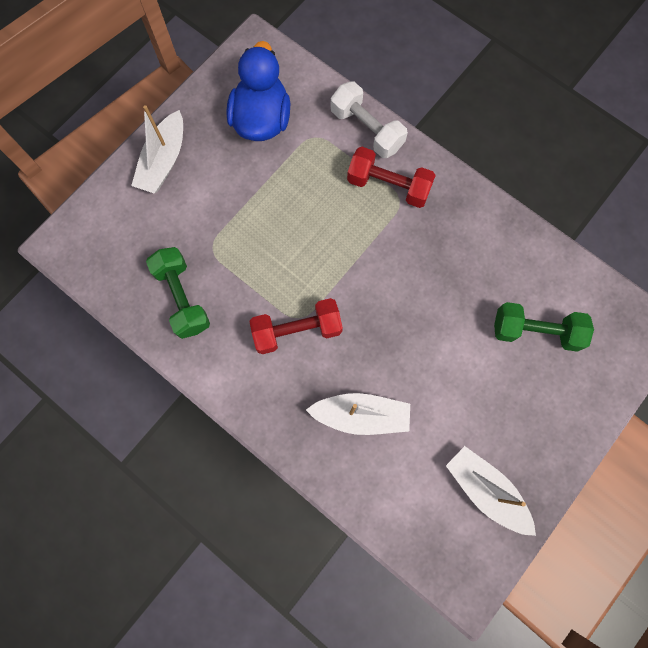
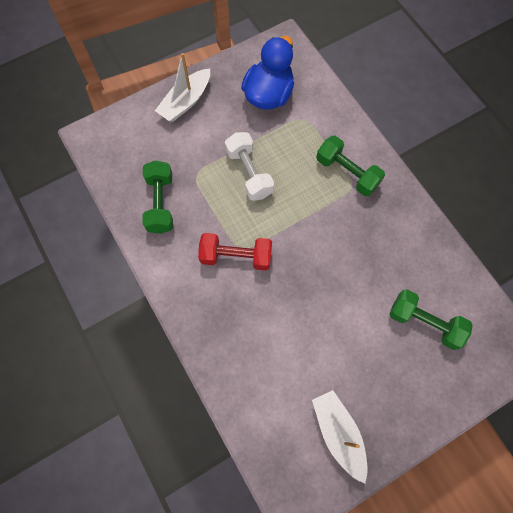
camera: 20 degrees right, 5 degrees down
white boat [306,393,410,435] -> none
white dumbbell [331,81,408,158] -> white dumbbell moved to [225,132,274,201]
red dumbbell [347,147,436,208] -> green dumbbell [316,136,385,196]

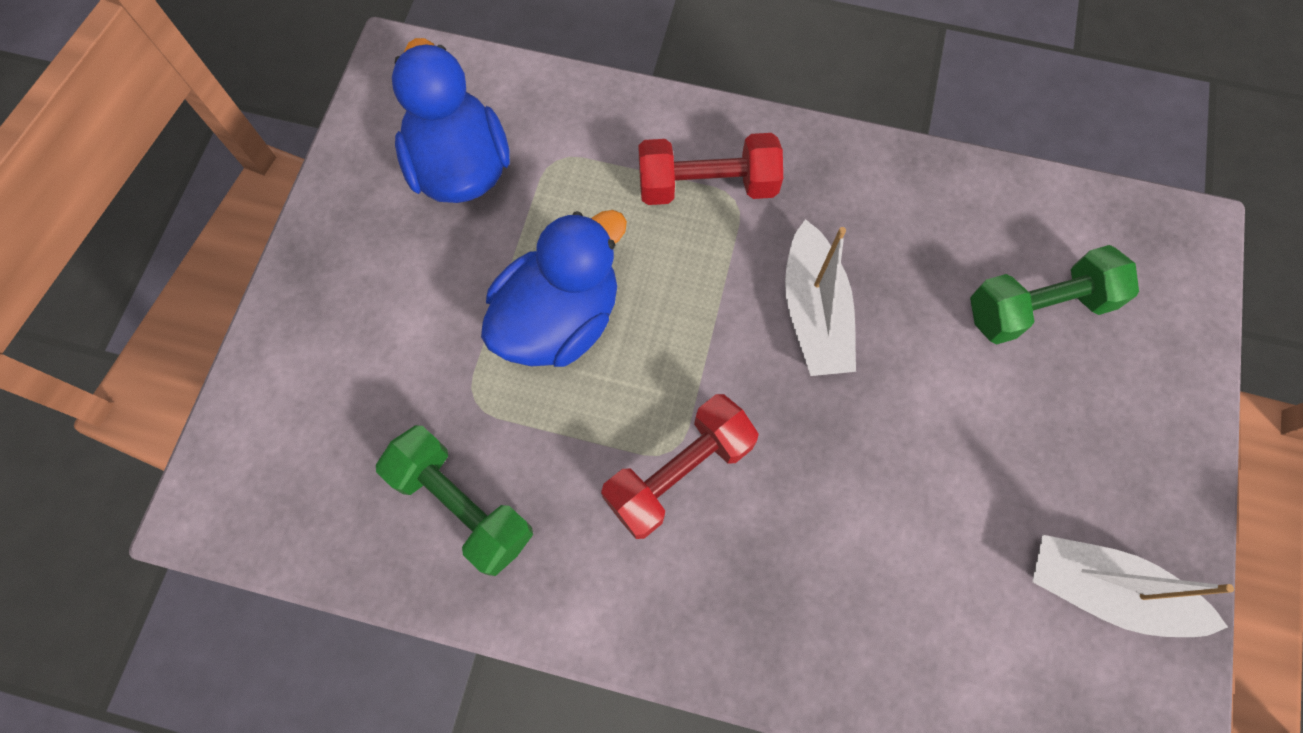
camera: 45 degrees left, 0 degrees up
white boat [155,53,210,122] -> white boat moved to [785,219,856,376]
white dumbbell [225,132,274,201] -> blue duck [481,210,627,367]
green dumbbell [316,136,385,196] -> red dumbbell [638,133,783,205]

